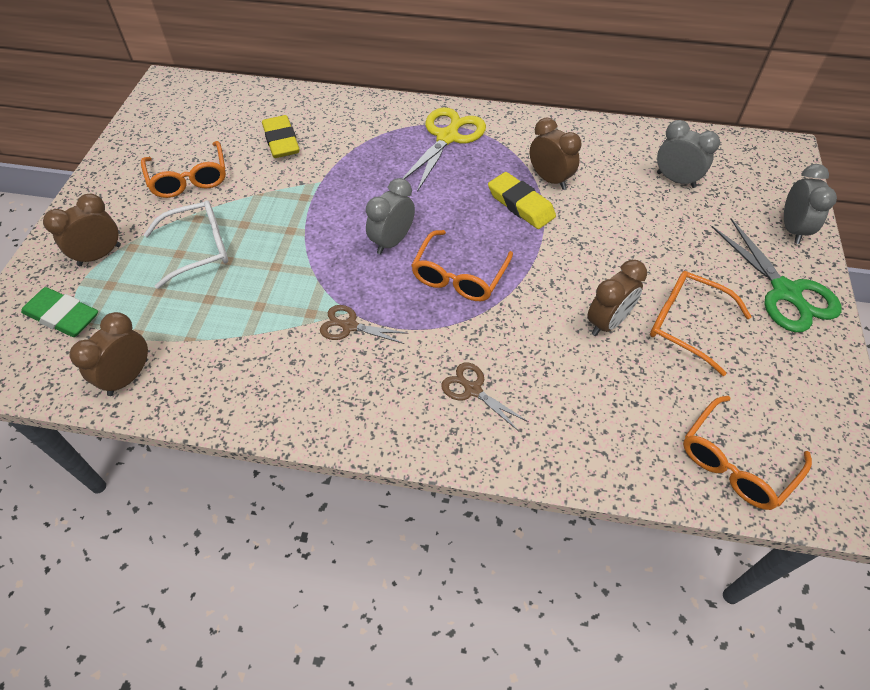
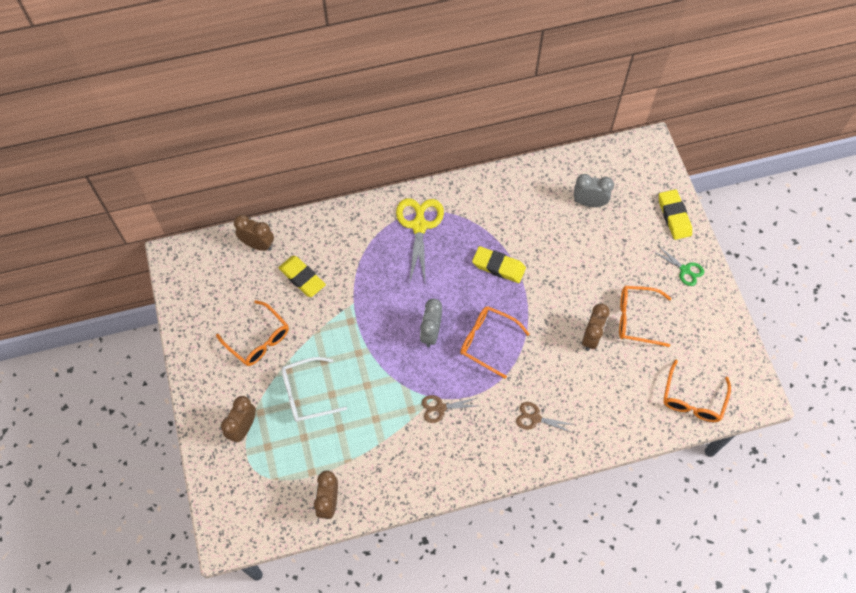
camera: 25 degrees left, 10 degrees up
green eraser [21,287,98,337] -> none
white glasses [144,201,228,289] -> white glasses turned 150 degrees counterclockwise [281,357,347,422]
orange glasses [411,230,513,301] -> orange glasses turned 120 degrees clockwise [460,306,530,379]
brown clock [530,118,581,190] -> brown clock moved to [234,215,274,251]
green scissors [712,218,842,332] -> green scissors [653,246,704,286], size x0.56
grey clock [784,164,837,244] -> yellow eraser [659,189,692,240]

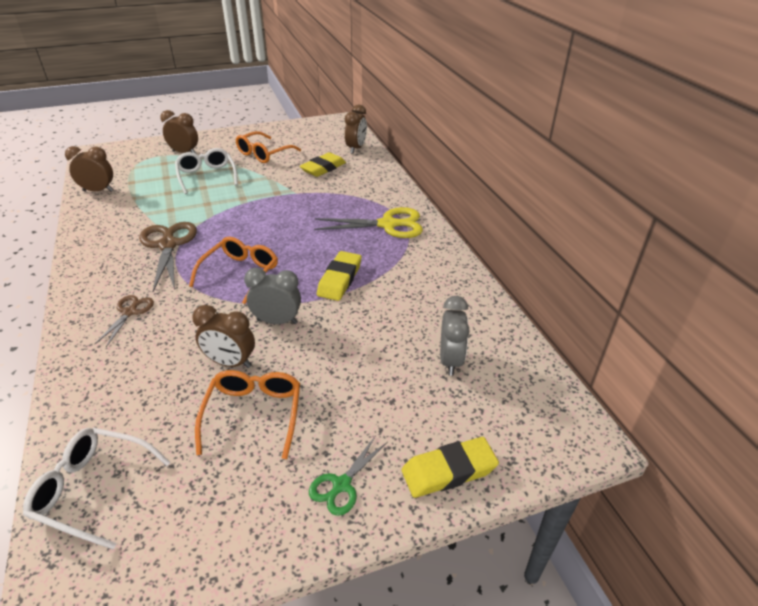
camera: 85 degrees right, 25 degrees down
grey clock [420,299,442,347] -> grey clock moved to [244,268,301,324]
brown scissors [422,395,479,423] -> brown scissors [139,222,197,292], size x1.80
orange glasses [663,360,731,422] -> white glasses [23,428,171,549]

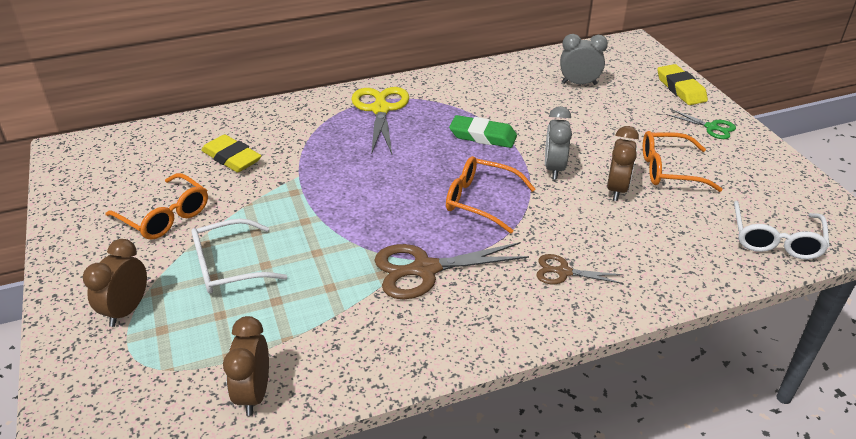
camera: 90 degrees left, 0 degrees up
yellow eraser [317,251,362,301] -> green eraser [449,115,517,148]
brown clock [345,105,367,154] -> none

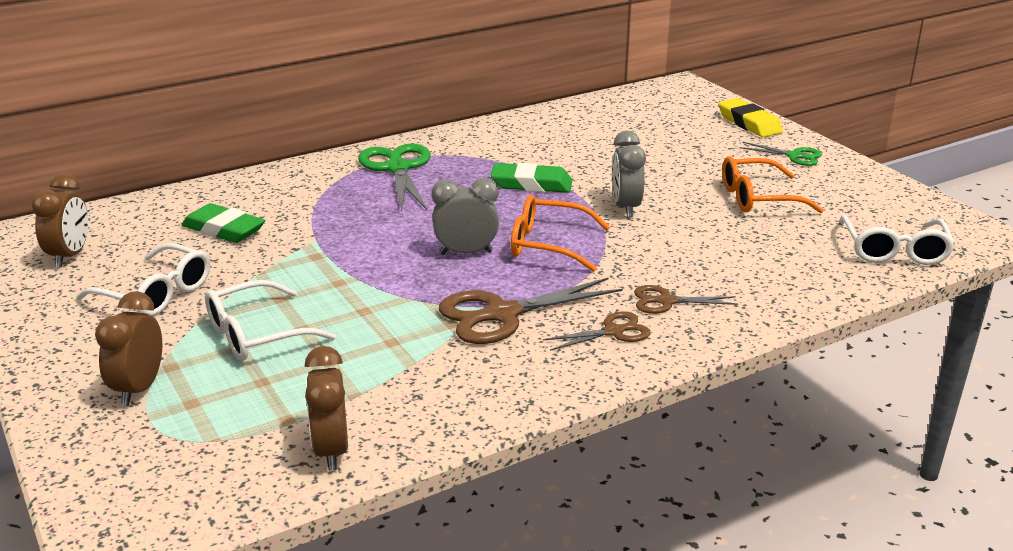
camera: 10 degrees left, 10 degrees down
orange glasses [105,173,208,240] -> white glasses [76,243,210,316]
yellow eraser [201,134,262,173] -> green eraser [182,203,265,243]
yellow scissors [351,87,409,154] -> green scissors [358,143,431,211]
grey clock [560,34,608,85] -> grey clock moved to [431,178,499,255]
brown clock [607,126,639,201] -> brown clock moved to [31,173,88,268]
none -> brown scissors [543,312,650,351]

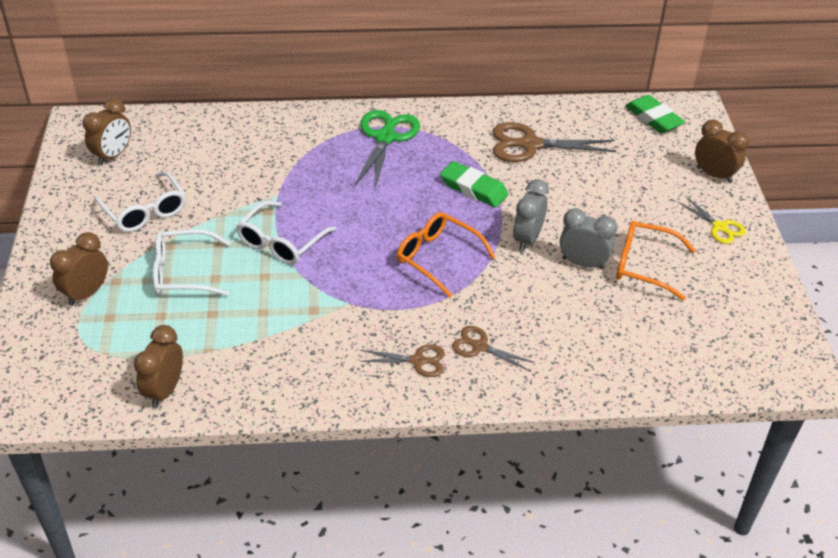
camera: 25 degrees right, 15 degrees up
green eraser [182,203,265,243] -> green eraser moved to [625,95,685,133]
grey clock [431,178,499,255] -> grey clock moved to [560,208,618,269]
brown scissors [439,277,623,344] -> brown scissors moved to [493,122,616,162]
yellow eraser [718,98,783,138] -> brown clock [695,120,749,183]
green scissors [739,142,822,166] -> yellow scissors [678,197,746,244]
white glasses [839,215,955,265] -> white glasses moved to [236,201,337,265]

